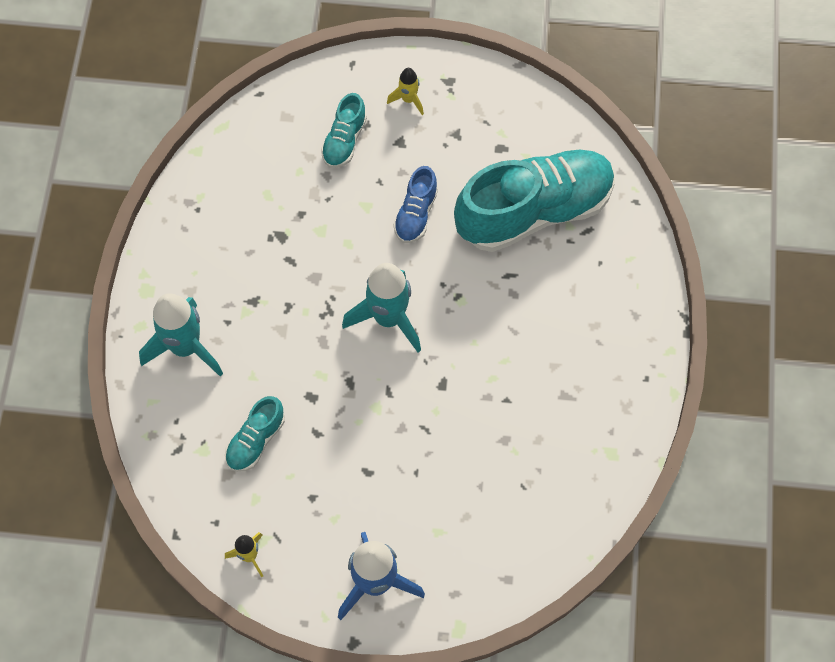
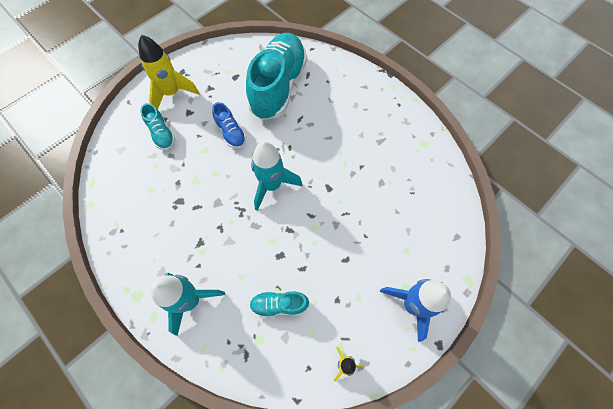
camera: 50 degrees left, 0 degrees up
turquoise shoe [225,396,285,472] -> turquoise shoe turned 105 degrees clockwise [250,291,309,318]
yellow rocket [387,68,424,115] -> yellow rocket [138,35,199,109], size x2.00

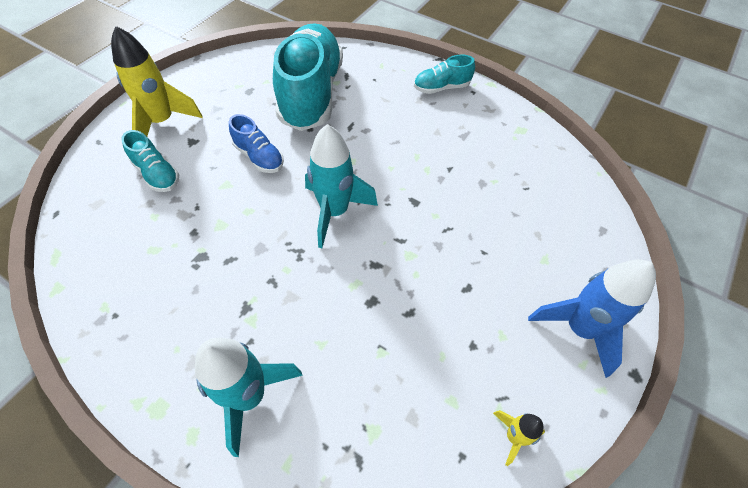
camera: 15 degrees left, 10 degrees down
turquoise shoe [250,291,309,318] -> turquoise shoe moved to [414,54,475,94]

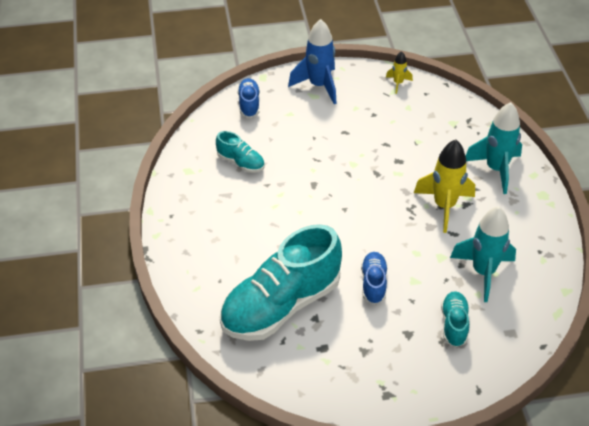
camera: 130 degrees left, 10 degrees down
yellow rocket [111,26,203,136] -> yellow rocket moved to [414,139,475,233]
turquoise rocket [305,124,378,248] -> turquoise rocket moved to [450,206,516,302]
turquoise shoe [414,54,475,94] -> turquoise shoe moved to [216,131,265,173]
none -> blue shoe [237,78,260,118]

